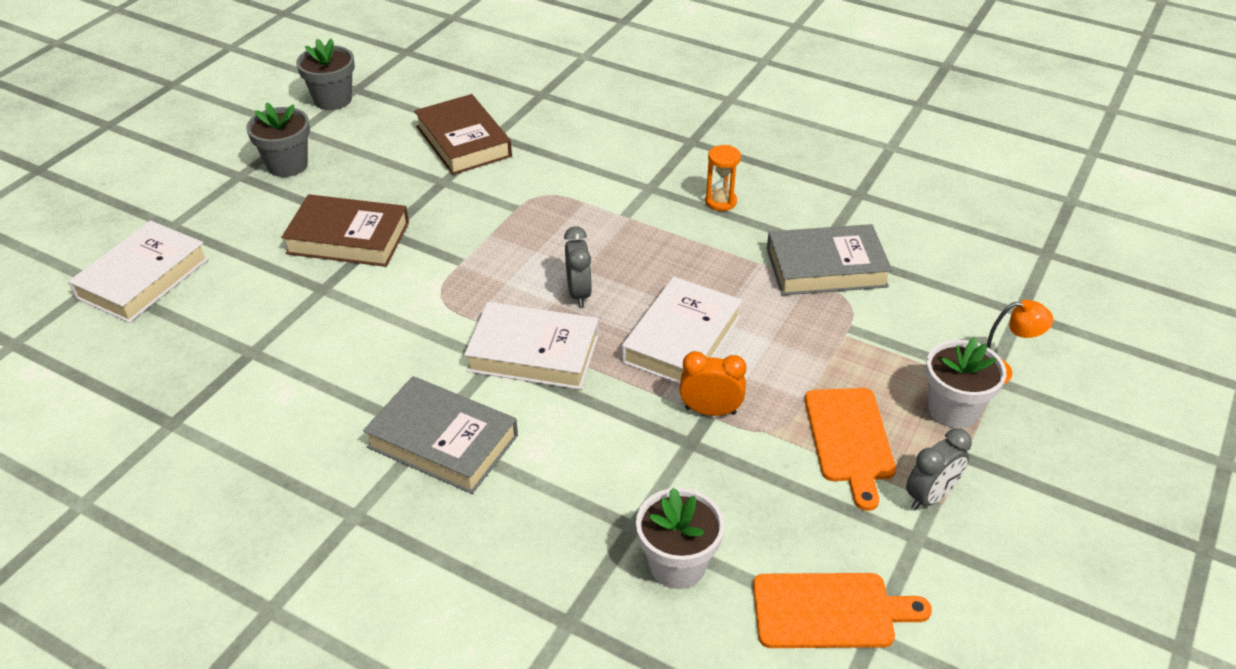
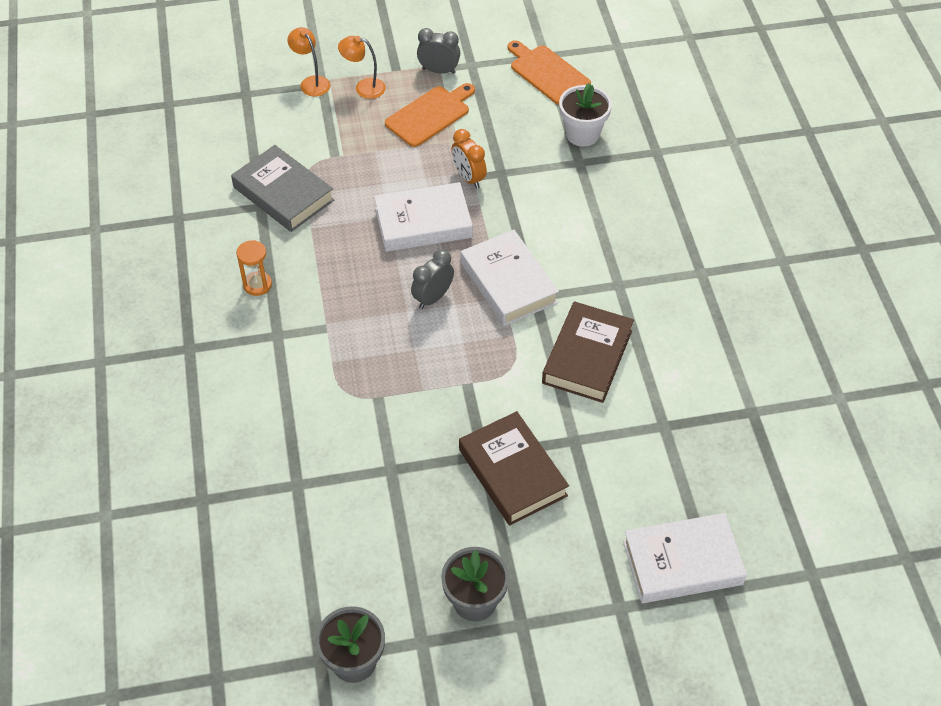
camera: 130 degrees left, 10 degrees up
grey book [363,376,518,494] -> none
brown book [414,94,512,175] -> brown book moved to [542,301,634,403]
white flower pot [925,337,1006,428] -> orange lamp [338,36,386,99]

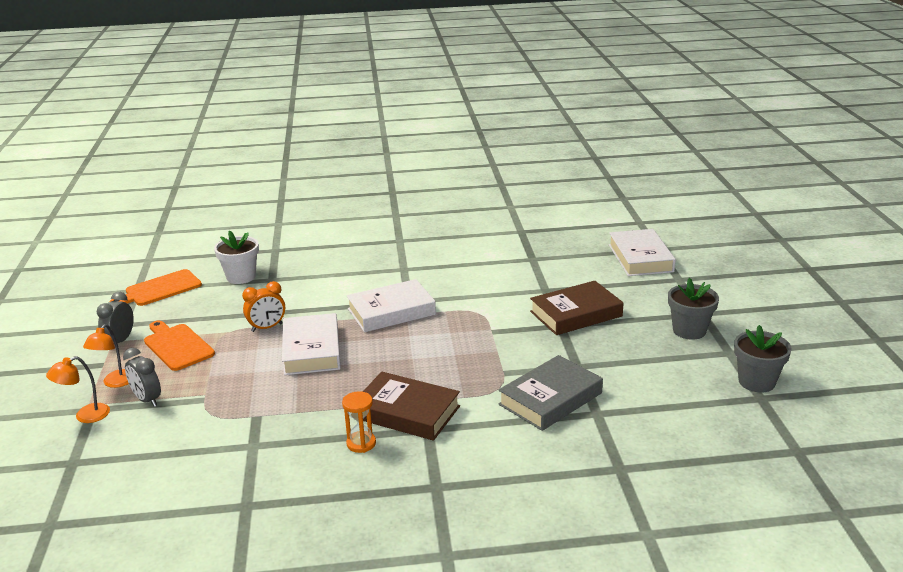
camera: 85 degrees left, 25 degrees down
grey book [231,145,334,232] -> grey book moved to [498,355,603,431]
grey clock [411,250,454,309] -> grey clock moved to [123,348,161,407]
brown book [542,301,634,403] -> brown book moved to [363,372,460,441]

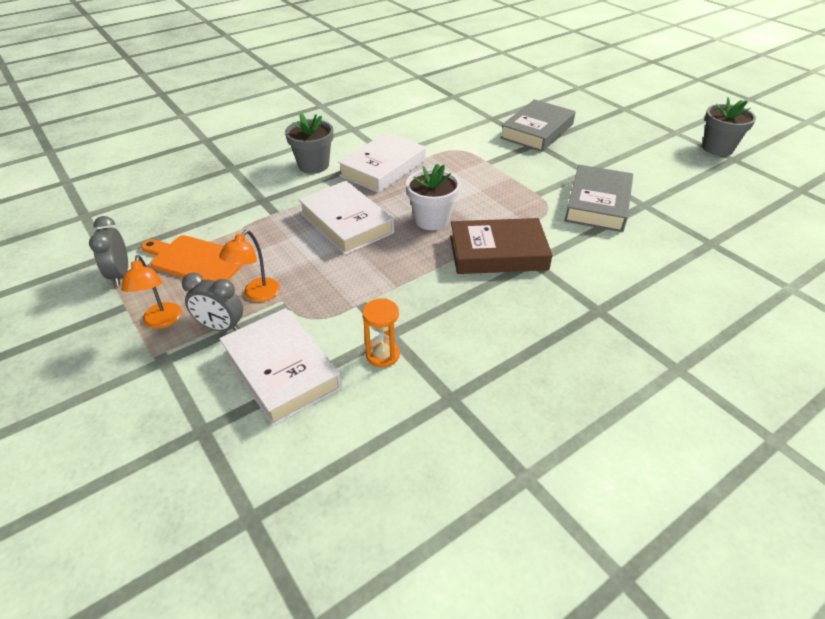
camera: 30 degrees left, 15 degrees up
orange lamp [46,356,110,423] -> orange lamp moved to [219,230,280,302]
orange cutting board [110,269,202,306] -> none
white flower pot [214,231,259,284] -> white flower pot moved to [406,164,460,230]
orange clock [242,281,285,332] -> none
orange hourglass [342,391,376,453] -> orange hourglass moved to [362,298,400,367]
brown book [530,281,624,335] -> grey book [500,99,576,152]
white book [609,229,676,276] -> white book moved to [219,308,342,426]
grey flower pot [668,278,719,340] -> grey flower pot moved to [285,113,333,174]

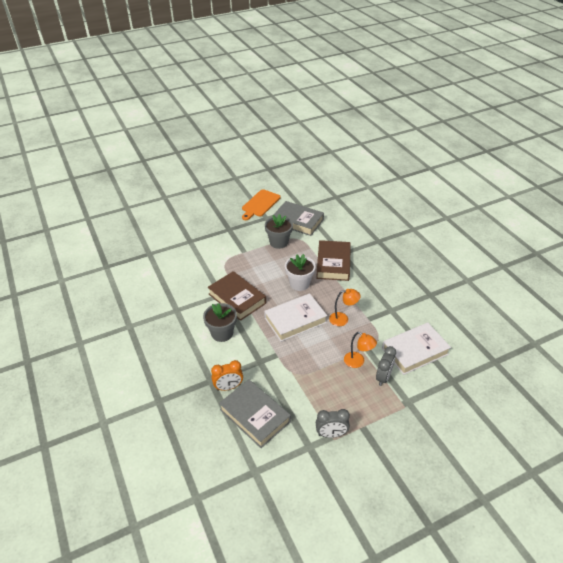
camera: 80 degrees left, 0 degrees up
orange lamp [121,255,182,329] -> orange lamp moved to [329,289,361,326]
orange cutting board [141,235,244,281] -> orange cutting board moved to [242,189,281,220]
white book [338,132,426,193] -> brown book [208,271,266,321]
orange hourglass [362,298,400,367] -> none
grey book [500,99,576,152] -> grey book moved to [219,380,291,448]
grey flower pot [702,97,756,156] -> grey flower pot moved to [265,214,293,249]
none -> orange clock [211,360,243,391]

